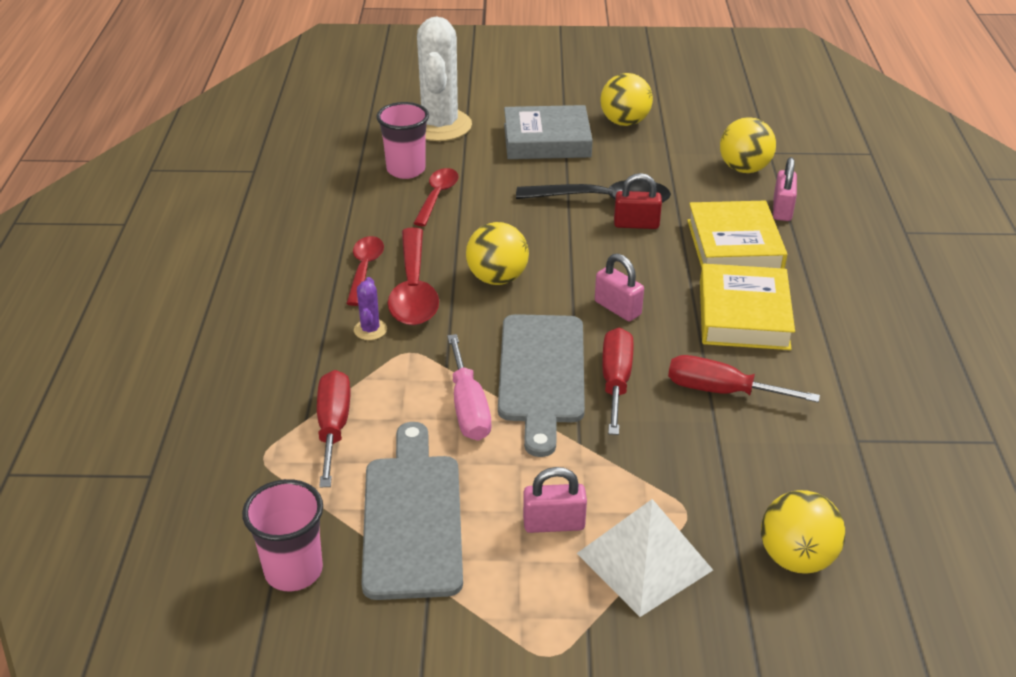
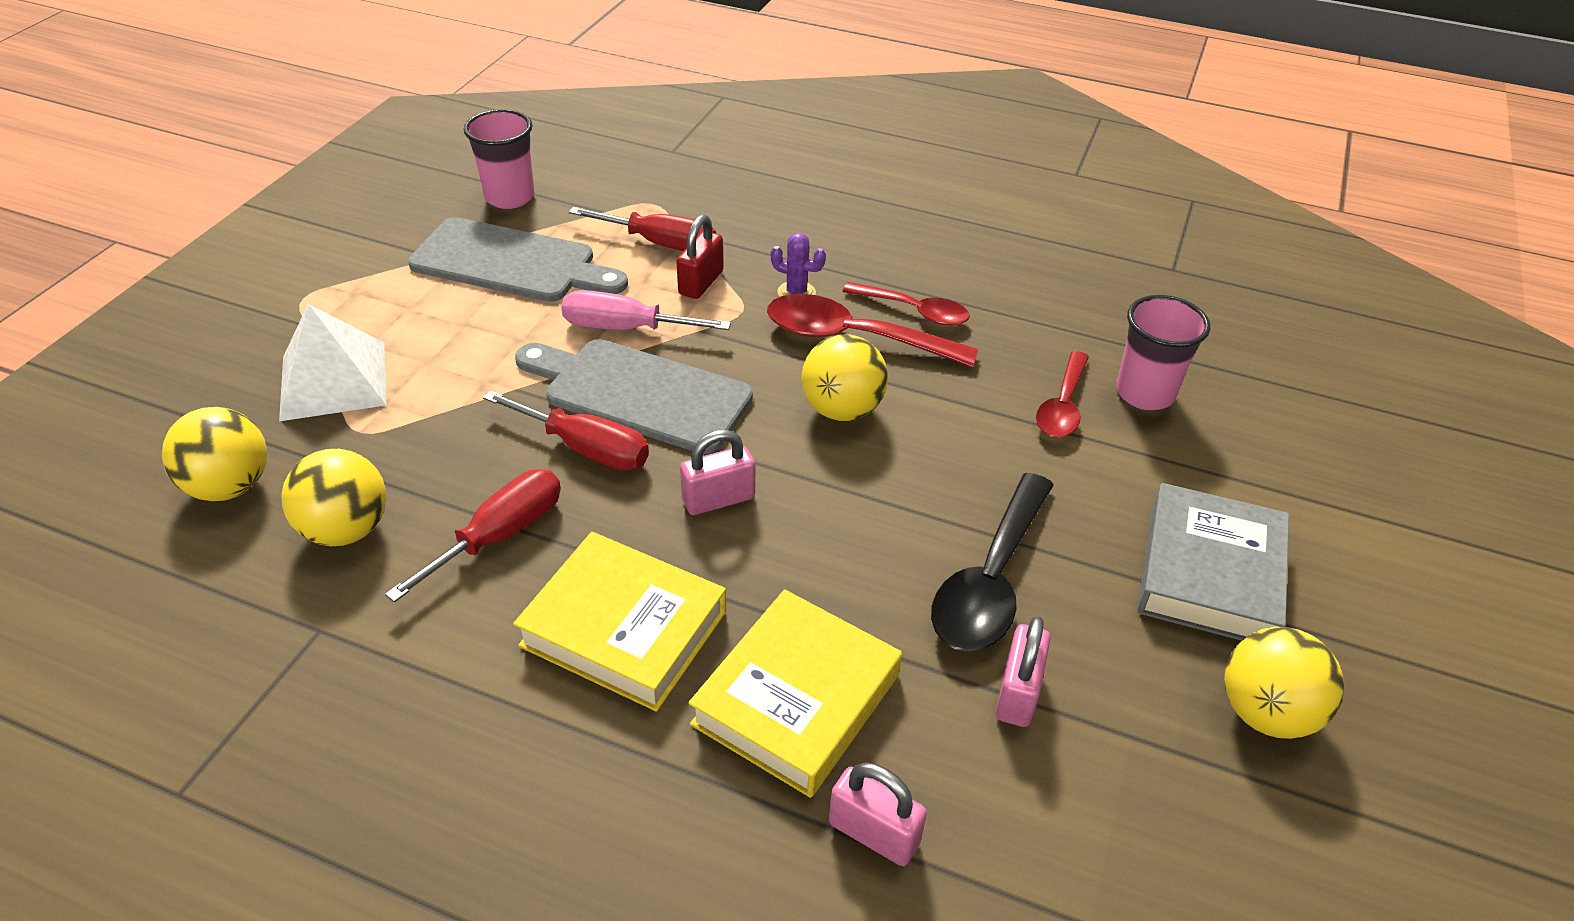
camera: 110 degrees right, 5 degrees up
red spoon [413,168,459,226] -> red spoon turned 75 degrees clockwise [1036,351,1089,438]
white cactus [417,16,472,141] -> none
pink padlock [523,467,587,533] -> pink padlock moved to [996,616,1051,727]
red padlock [614,173,662,229] -> red padlock moved to [676,215,724,299]
yellow book [687,201,787,269] -> yellow book turned 75 degrees counterclockwise [688,589,902,798]
yellow ball [720,117,776,173] -> yellow ball moved to [281,449,386,546]

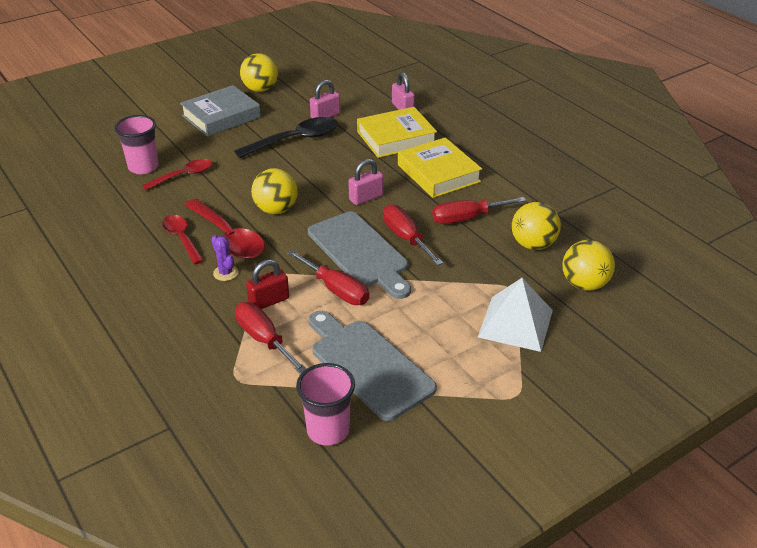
camera: 145 degrees left, 5 degrees down
pink screwdriver [561,290,731,330] -> red screwdriver [287,250,369,305]
pink padlock [680,429,755,515] -> pink padlock turned 45 degrees counterclockwise [348,159,383,205]

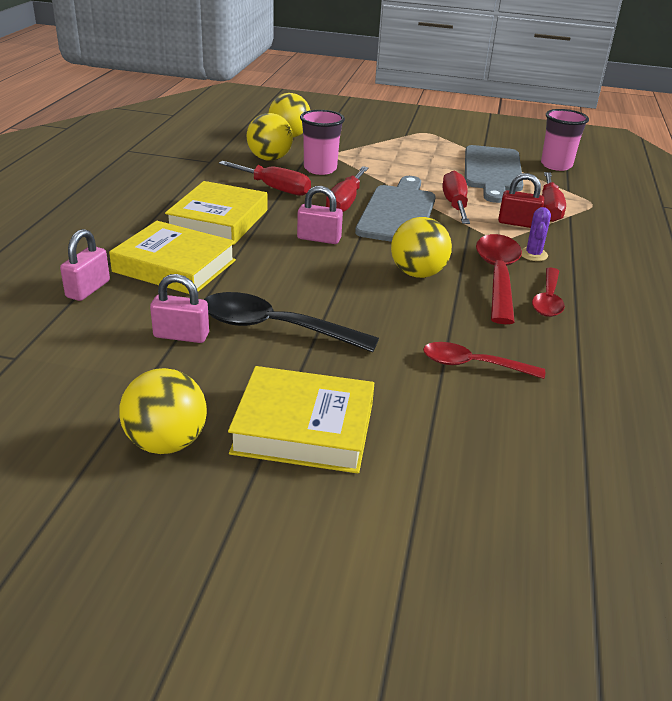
camera: 135 degrees left, 5 degrees down
pink cup [114,115,159,174] -> pink cup moved to [300,110,345,175]
grey book [180,85,261,137] -> yellow book [228,366,374,473]
white pyramid [478,278,553,352] -> none

